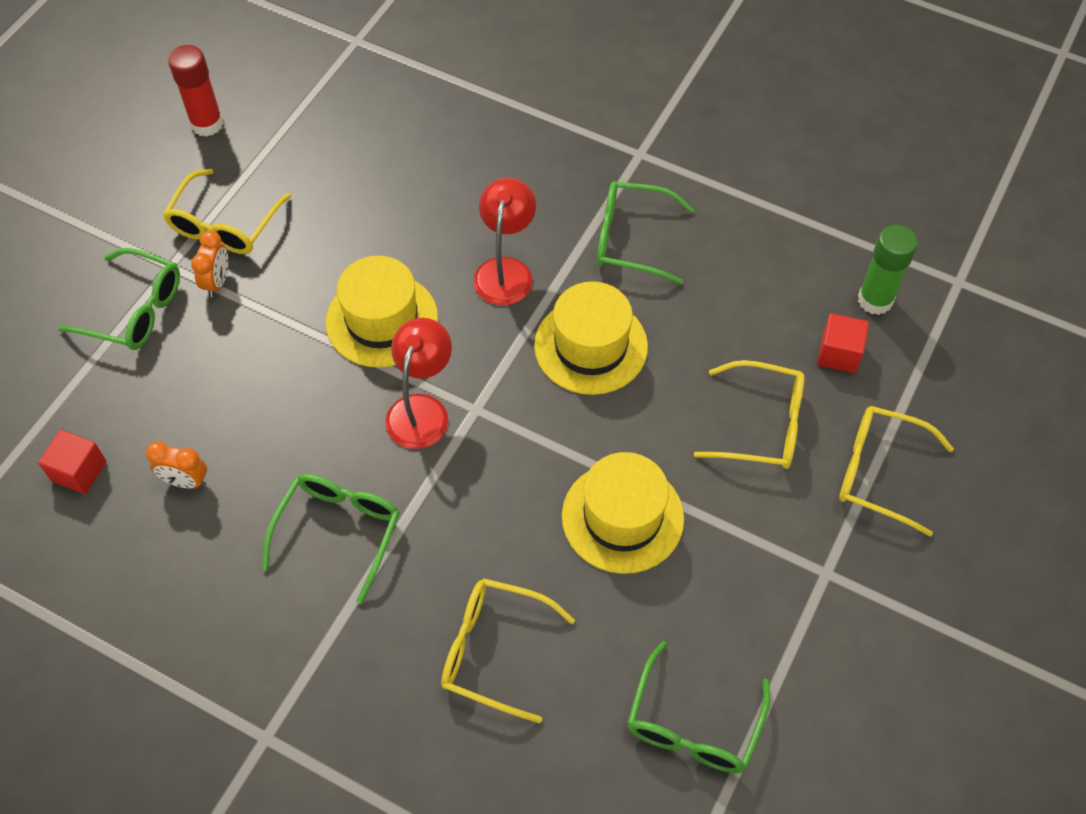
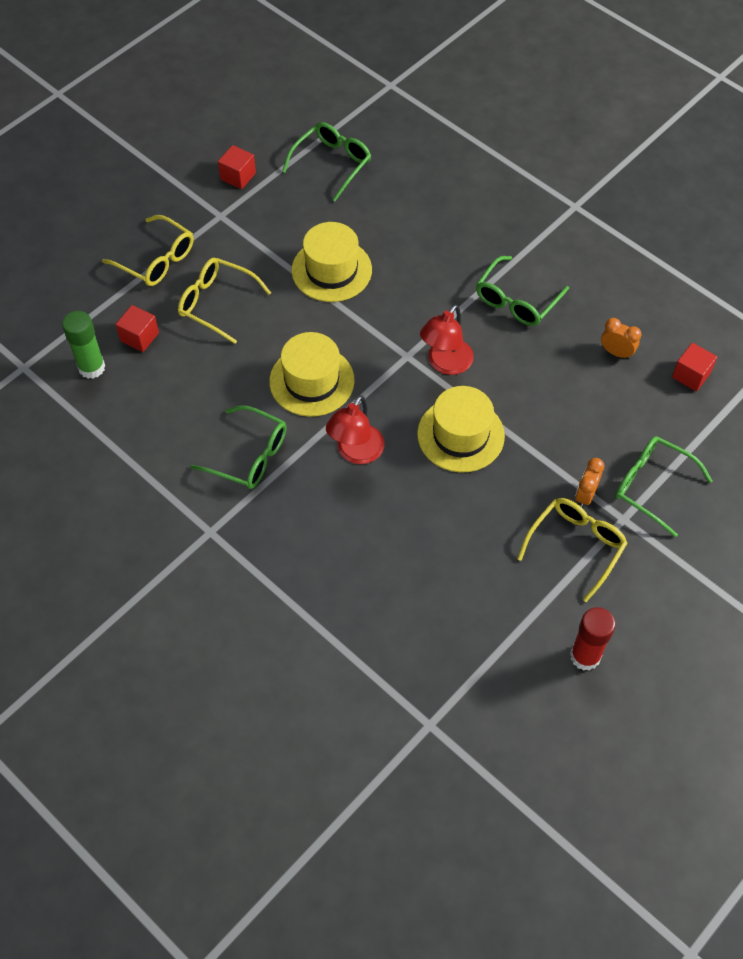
camera: 165 degrees left, 0 degrees up
yellow glasses [441,578,575,724] -> none
none -> red cube [218,145,256,189]

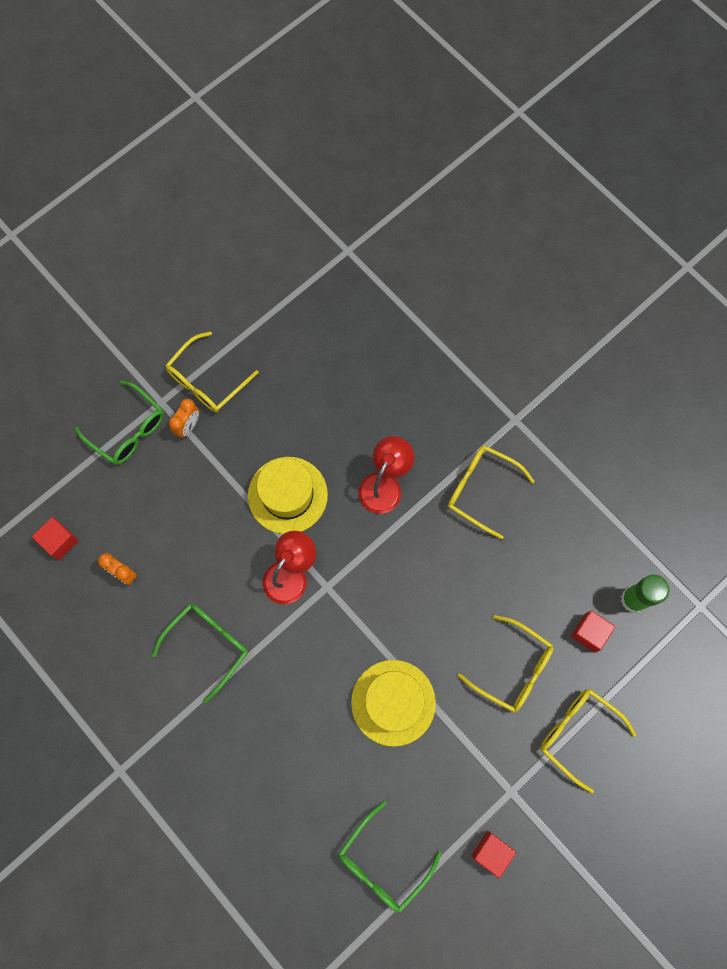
camera: 175 degrees left, 15 degrees up
green glasses [190,405,287,489] -> yellow glasses [448,445,535,539]
yellow hat [269,332,355,417] -> none
red glue stick [570,607,616,671] -> none

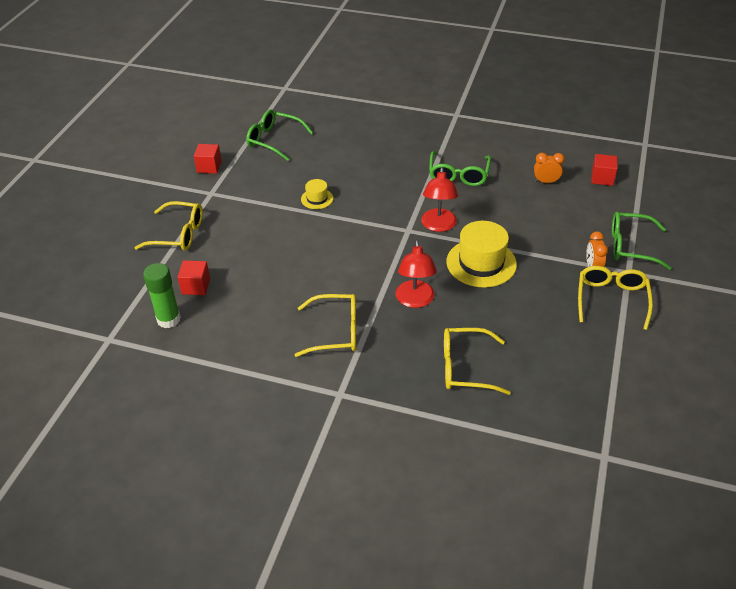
camera: 150 degrees right, 30 degrees down
green glasses [338,801,442,912] -> green glasses turned 75 degrees counterclockwise [246,109,313,161]
yellow hat [351,660,436,747] -> yellow hat [301,179,333,209], size x0.51
yellow glasses [457,615,554,713] -> yellow glasses moved to [444,328,511,395]

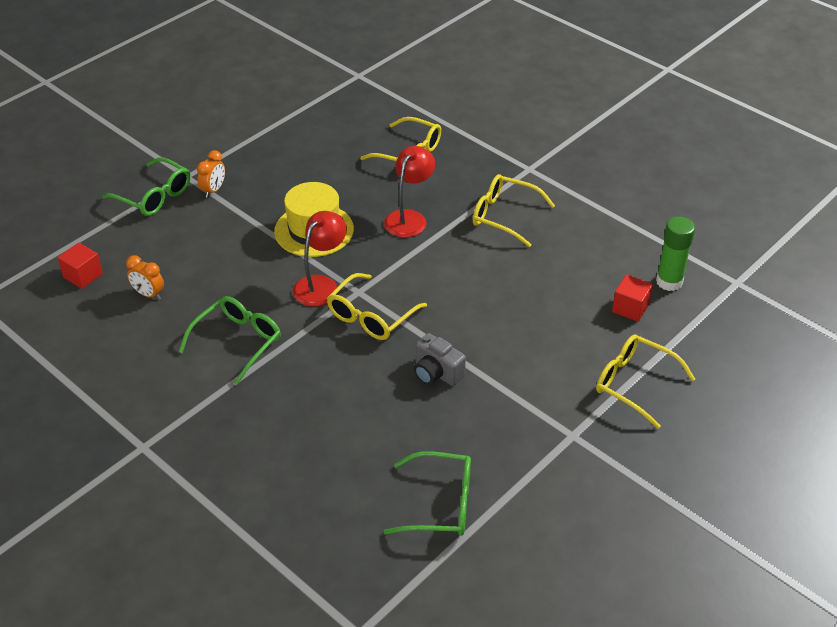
camera: 155 degrees left, 0 degrees up
red cube [194,144,222,174] -> none
green glasses [246,109,313,161] -> green glasses turned 45 degrees counterclockwise [384,451,471,536]
yellow hat [301,179,333,209] -> grey camera [414,333,466,386]
yellow glasses [578,266,653,330] -> yellow glasses moved to [327,273,427,340]

